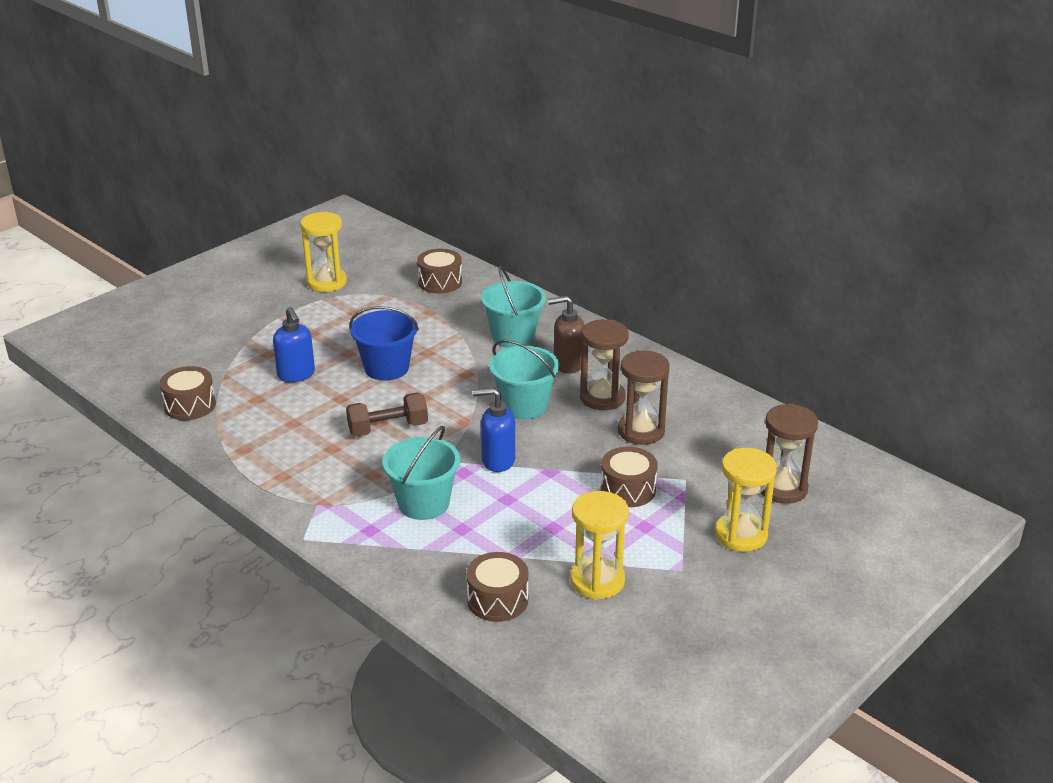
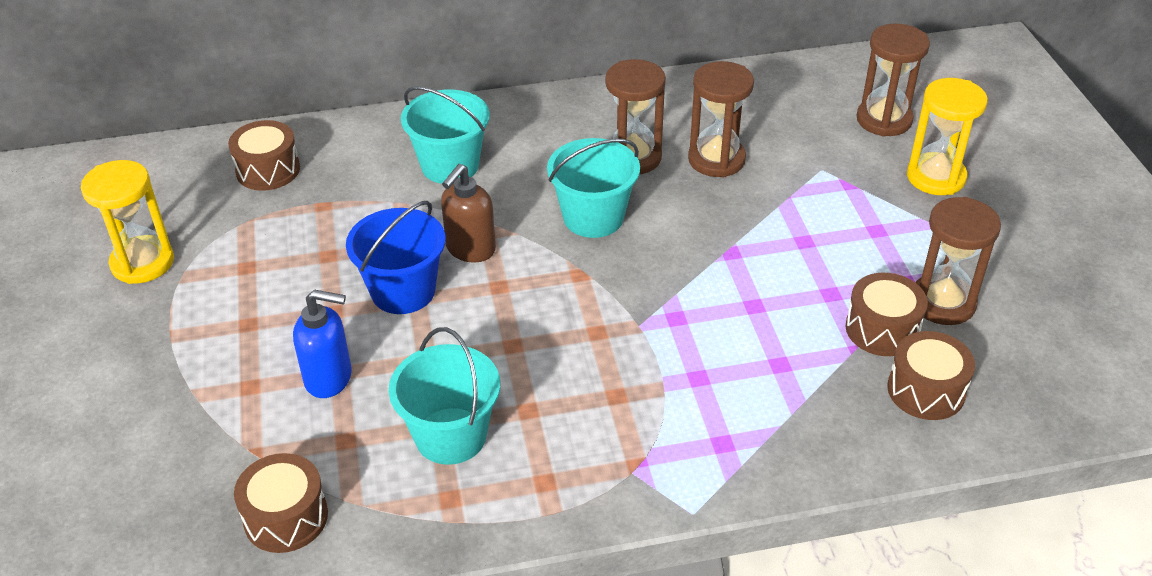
camera: 55 degrees left, 10 degrees up
brown dumbbell [346,393,428,437] -> none
turquoise bucket [382,426,460,520] -> turquoise bucket moved to [389,327,500,465]
blue soap dispenser [473,388,515,472] -> none
brown soap dispenser [548,296,584,374] -> brown soap dispenser moved to [441,164,496,262]
yellow hourglass [570,491,629,600] -> brown hourglass [915,197,1001,325]
brown drum [601,447,658,507] -> brown drum moved to [846,273,928,356]

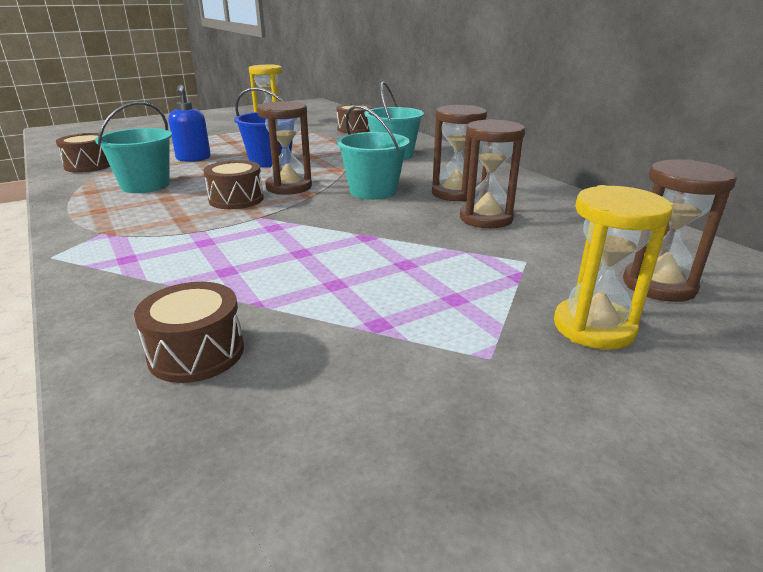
camera: 70 degrees right, 15 degrees down
brown soap dispenser [441,164,496,262] -> none
brown drum [846,273,928,356] -> brown drum moved to [204,160,264,209]
brown hourglass [915,197,1001,325] -> brown hourglass moved to [257,101,312,195]

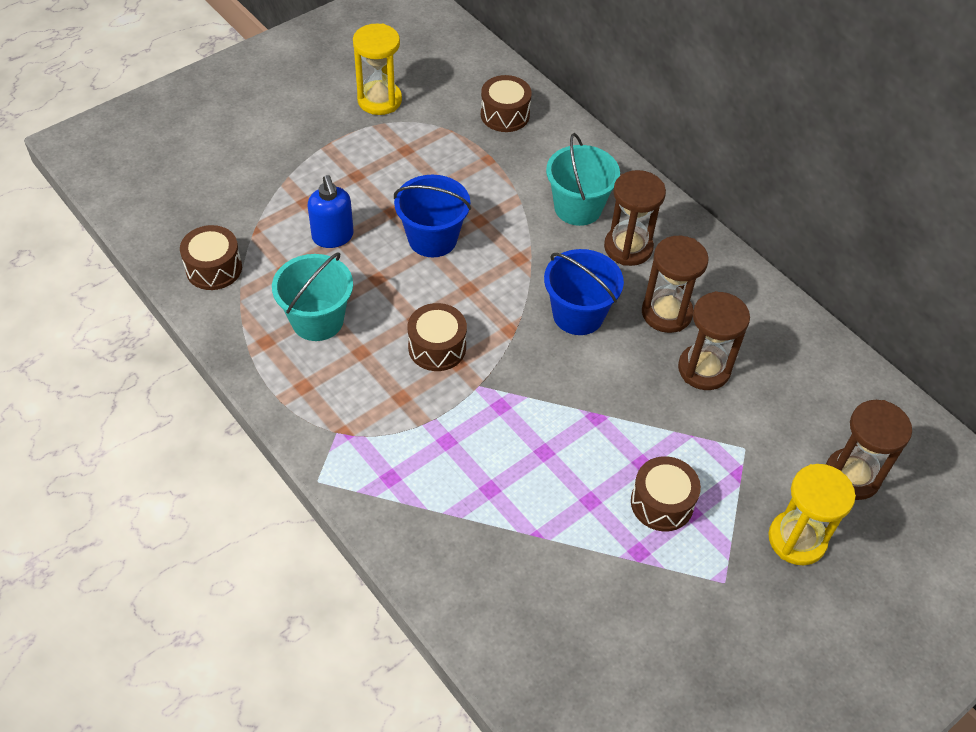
camera: 10 degrees left, 25 degrees up
brown drum [134,282,244,383] -> brown drum moved to [631,456,701,531]
brown hourglass [257,101,312,195] -> brown hourglass moved to [604,170,666,266]
turquoise bucket [336,105,410,200] -> blue bucket [544,249,624,335]

